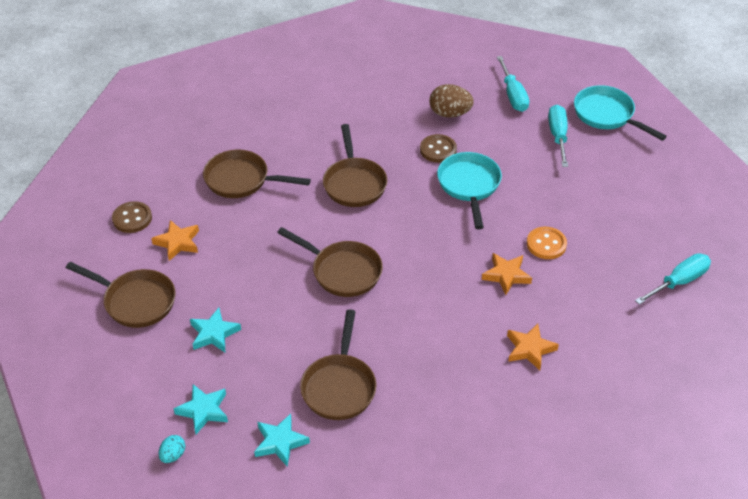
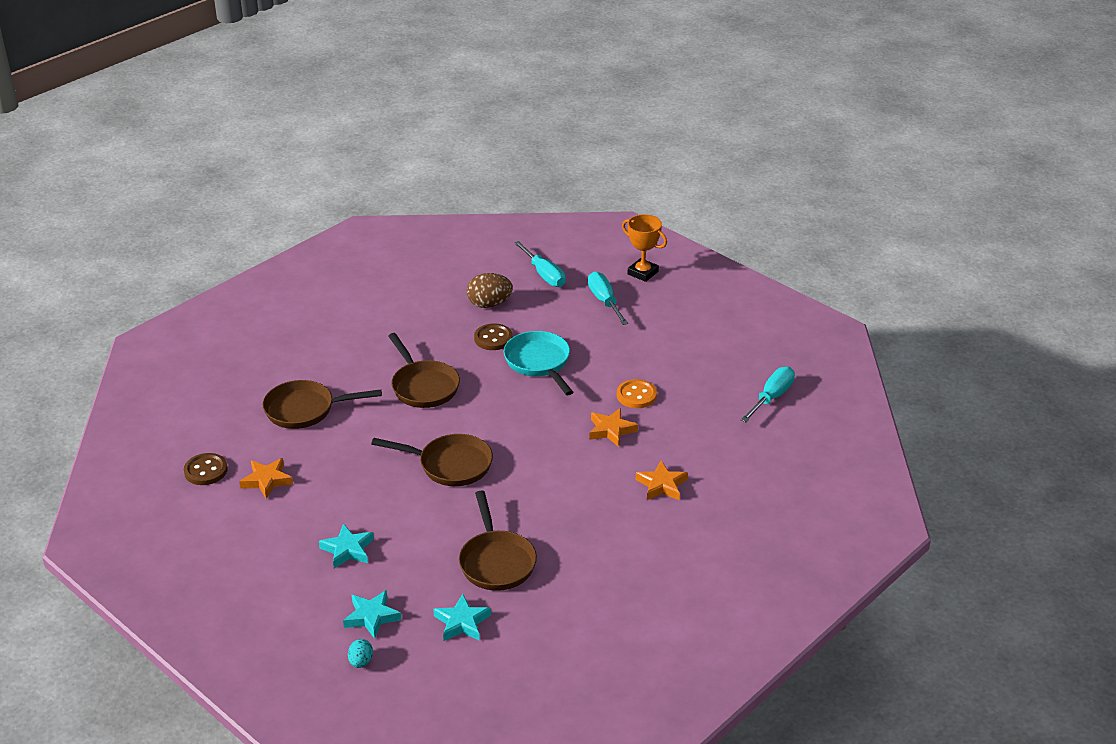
camera: 20 degrees left, 10 degrees down
brown pan [66,262,176,328] -> none
turquoise pan [574,85,667,141] -> orange trophy [622,214,667,282]

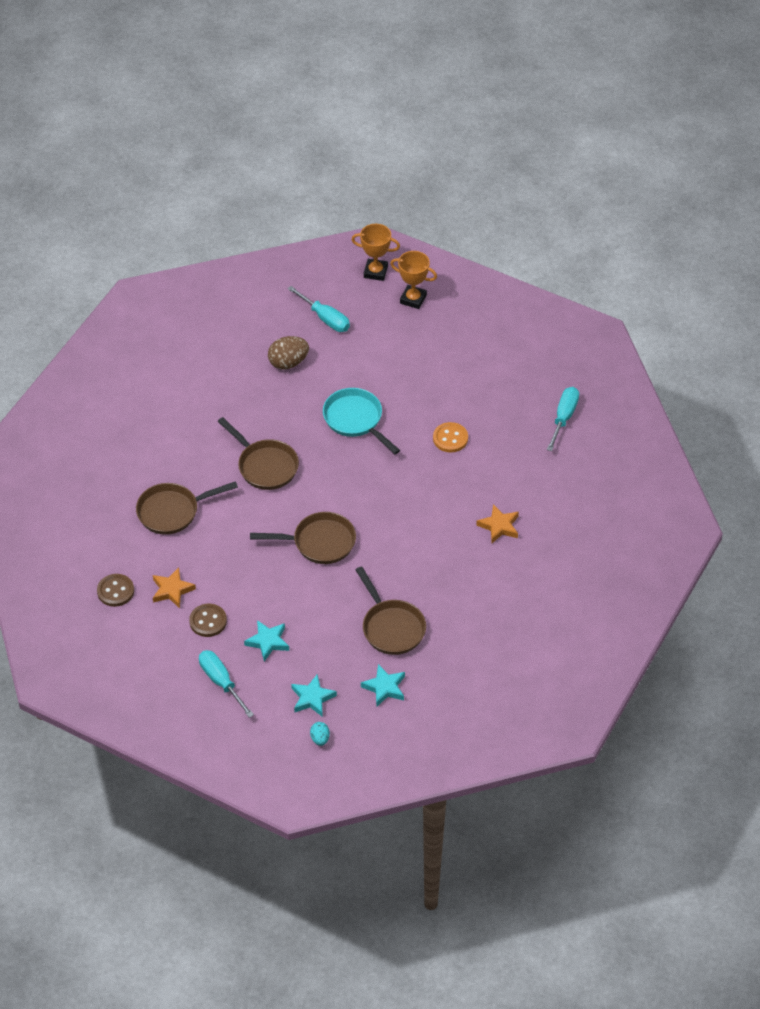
camera: 15 degrees left, 15 degrees up
brown button [474,324,513,350] -> brown button moved to [189,604,227,637]
turquoise screwdriver [588,272,628,325] -> turquoise screwdriver moved to [199,650,254,718]
orange star [589,408,638,447] -> none
none -> orange trophy [351,224,400,281]

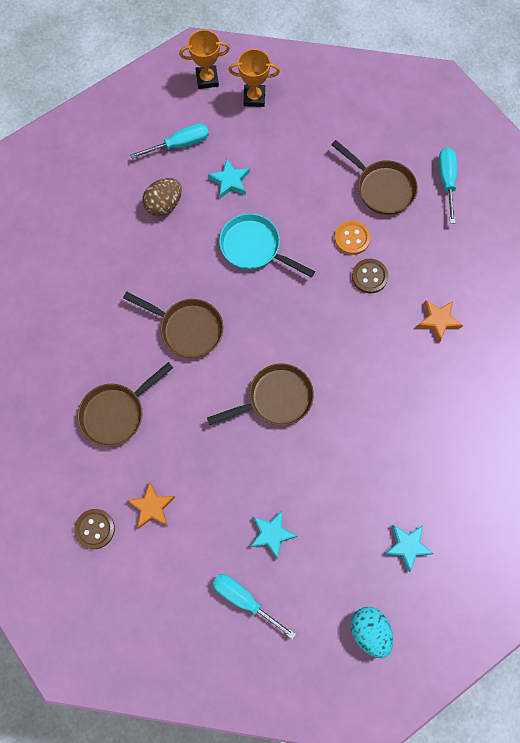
camera: 20 degrees left, 20 degrees up
brown button [189,604,227,637] -> brown button moved to [352,259,388,294]
turquoise screwdriver [287,286,350,332] -> turquoise screwdriver turned 45 degrees counterclockwise [130,123,209,159]
turquoise star [291,674,337,717] -> turquoise star moved to [208,159,250,198]
turquoise egg [310,722,330,746] -> turquoise egg [351,607,393,658], size x1.83
brown pan [356,566,426,655] -> brown pan moved to [331,140,418,215]

